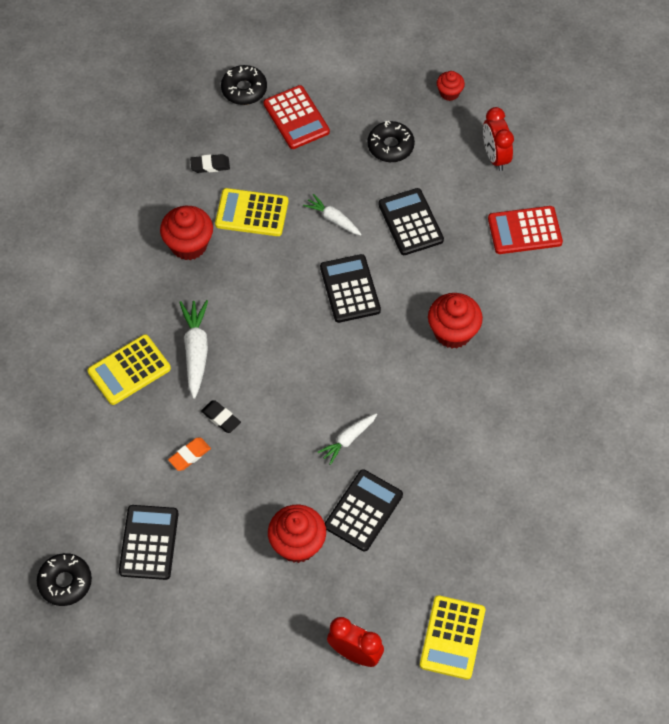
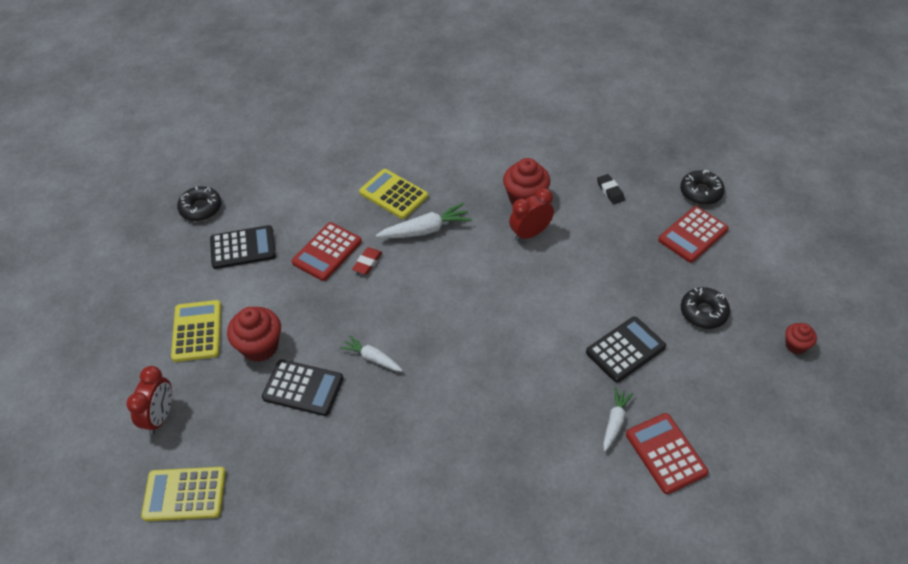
camera: 75 degrees right, 10 degrees down
orange eraser [168,438,211,471] -> red calculator [292,222,362,281]
black eraser [201,400,241,433] -> red eraser [352,247,382,274]
yellow calculator [215,188,288,236] -> yellow calculator moved to [171,300,221,362]
white carrot [303,194,362,235] -> white carrot moved to [603,387,634,451]
black calculator [320,254,381,323] -> none
red cupcake [428,293,483,348] -> none
red clock [483,107,514,171] -> red clock moved to [509,188,554,241]

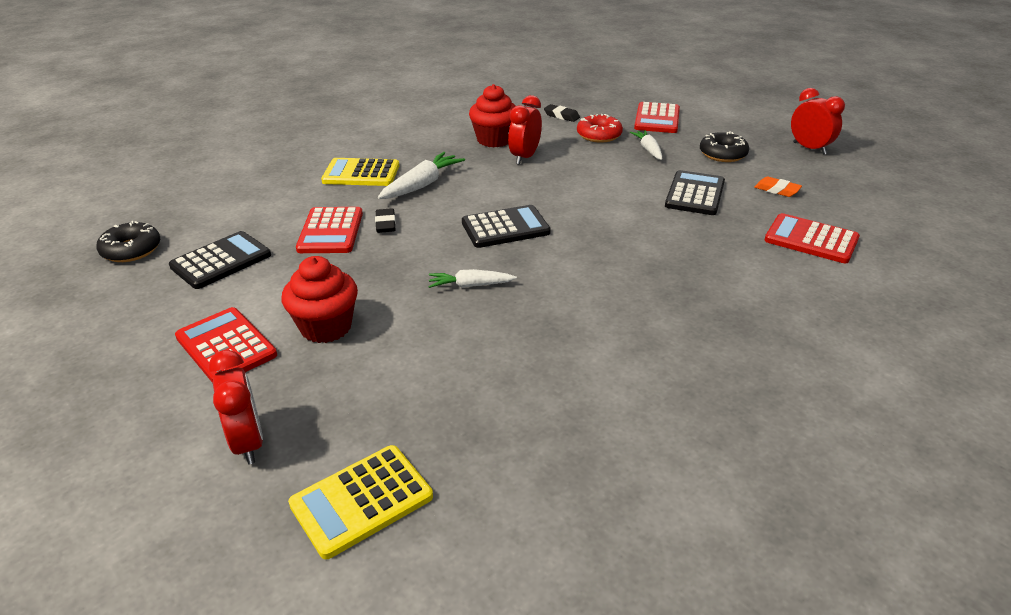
camera: 35 degrees left, 15 degrees down
yellow calculator [171,300,221,362] -> red calculator [175,307,277,383]
black calculator [262,359,344,416] -> black calculator moved to [462,205,551,248]
red eraser [352,247,382,274] -> black eraser [375,208,396,233]
white carrot [603,387,634,451] -> white carrot moved to [630,130,662,160]
black donut [680,170,725,205] -> none
red cupcake [785,323,817,354] -> red clock [791,88,845,155]
none -> red donut [577,114,623,143]
none -> orange eraser [754,176,802,197]

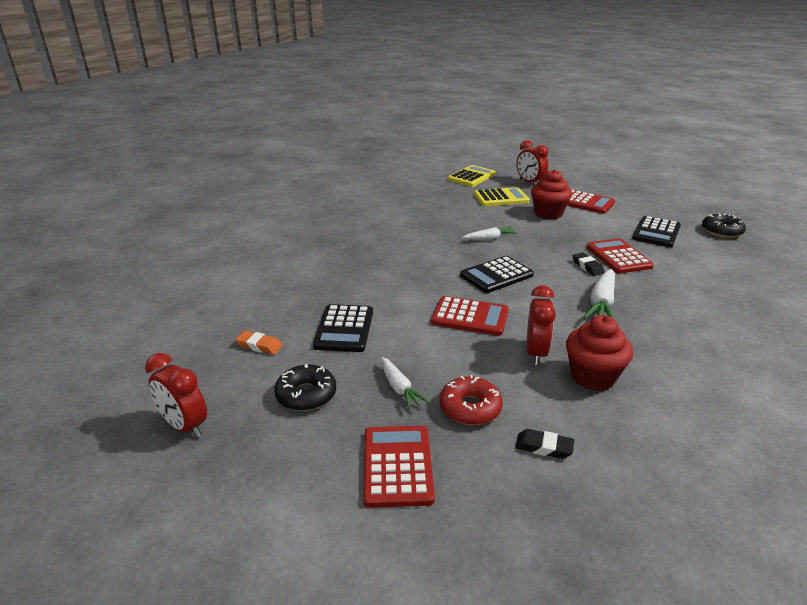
camera: 165 degrees right, 5 degrees down
yellow calculator [321,158,399,186] -> yellow calculator moved to [474,187,530,206]
red calculator [765,213,860,263] -> red calculator moved to [431,296,509,336]

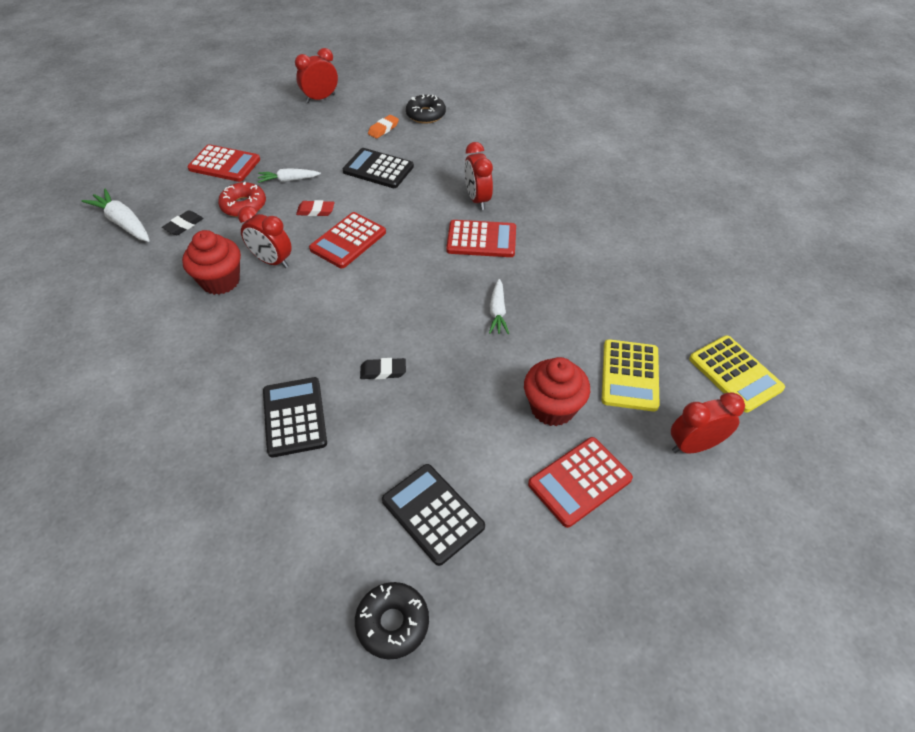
camera: 110 degrees right, 20 degrees up
black donut [274,364,336,411] -> black donut moved to [406,94,446,124]
black calculator [460,256,534,293] -> black calculator moved to [263,377,327,458]
white carrot [583,269,615,319] -> white carrot moved to [82,189,150,242]
red calculator [586,238,654,274] -> red calculator moved to [446,220,516,257]
none -> red eraser [296,200,334,216]
none -> red clock [464,142,493,210]

